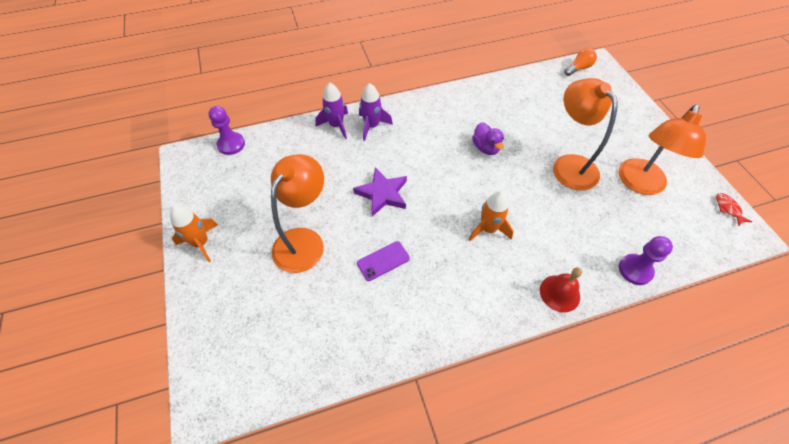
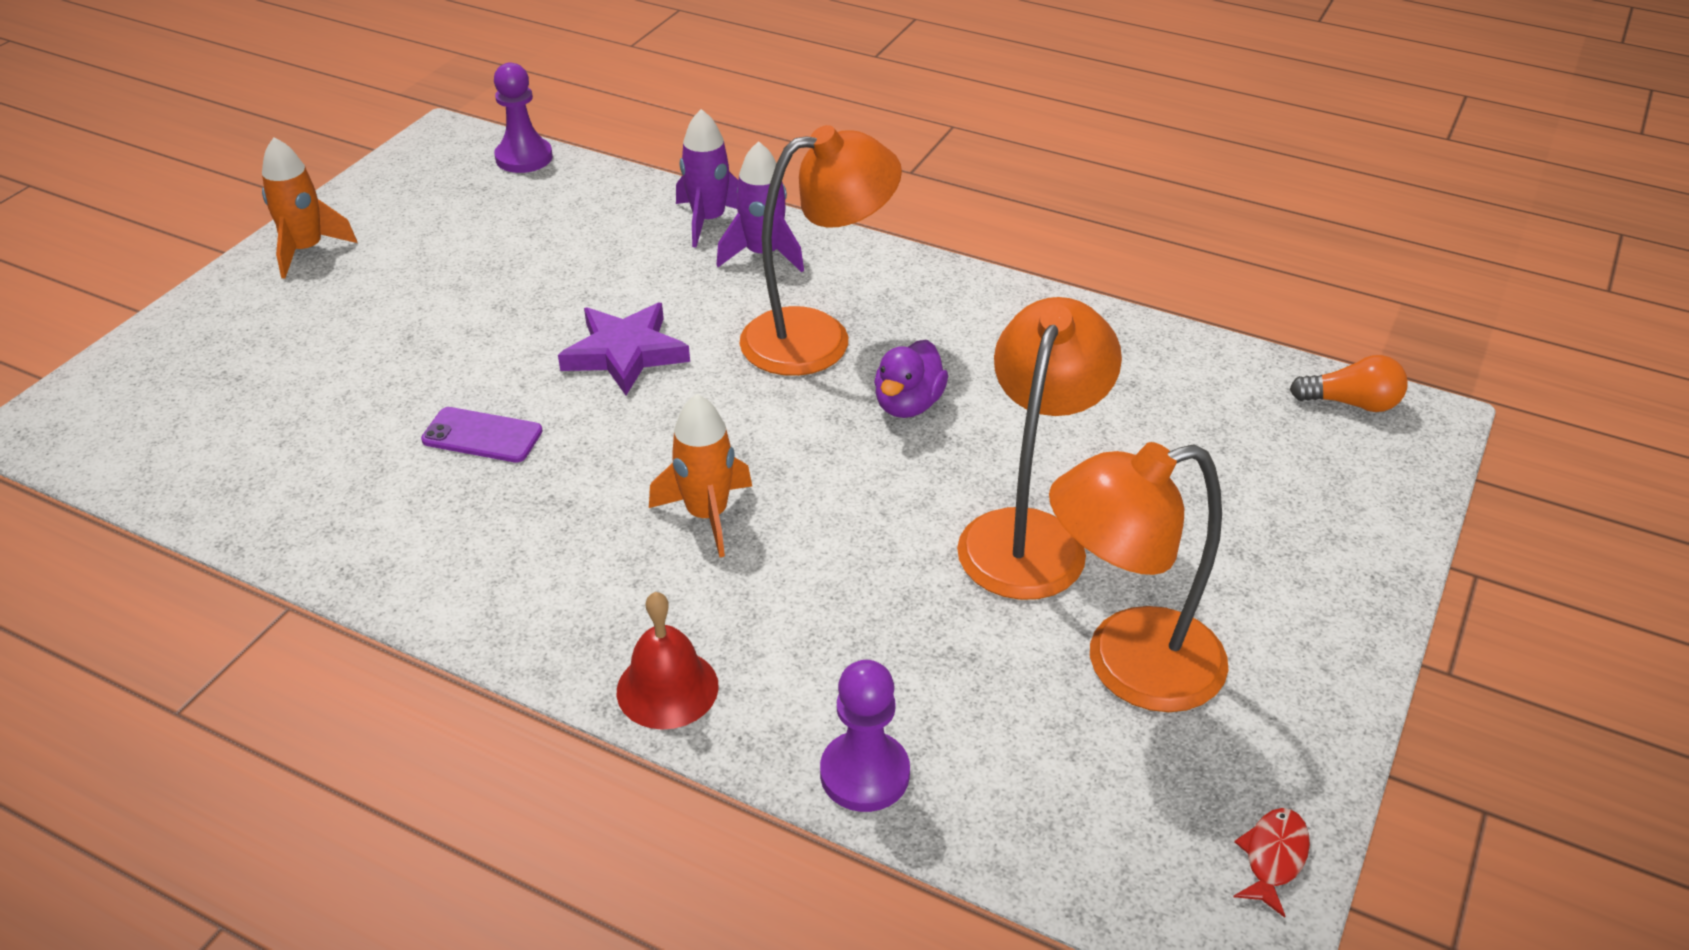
camera: 45 degrees right, 15 degrees down
orange lamp [271,154,324,273] -> orange lamp moved to [739,125,902,376]

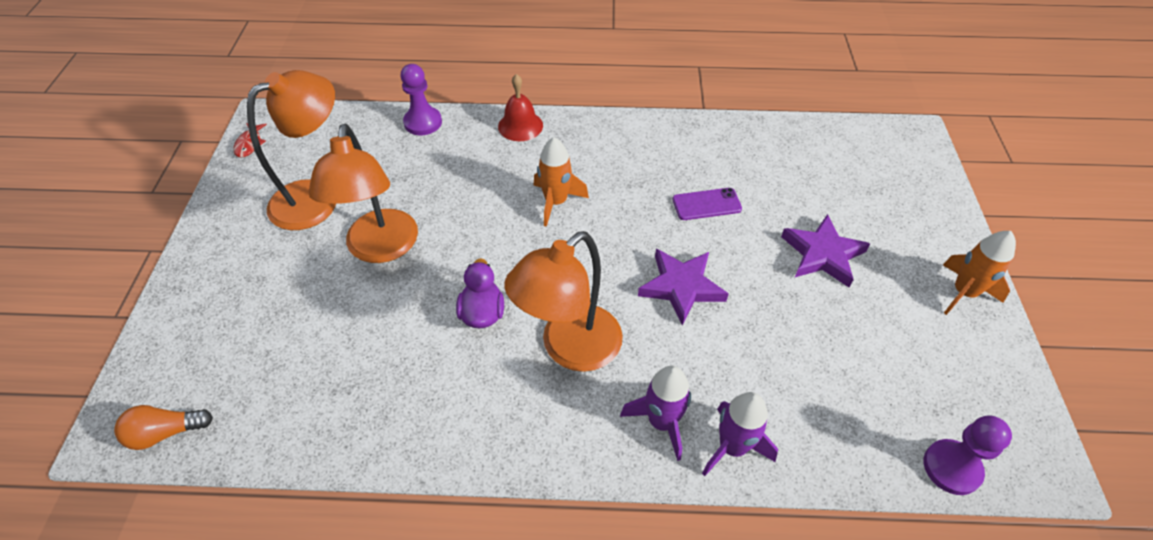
camera: 155 degrees right, 10 degrees up
none -> purple star [781,214,870,288]

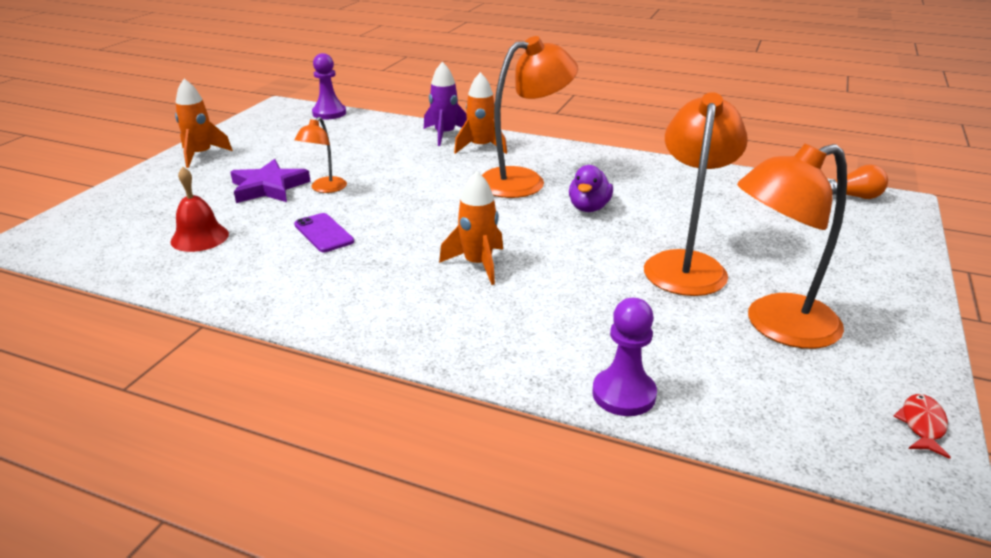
camera: 160 degrees left, 20 degrees down
red bell [498,74,543,141] -> red bell moved to [171,167,229,252]
purple rocket [620,366,691,461] -> orange rocket [454,72,507,154]
purple star [638,249,729,326] -> none
purple phone [673,188,742,220] -> purple phone turned 45 degrees clockwise [294,213,354,252]
none -> orange lamp [295,117,347,193]

